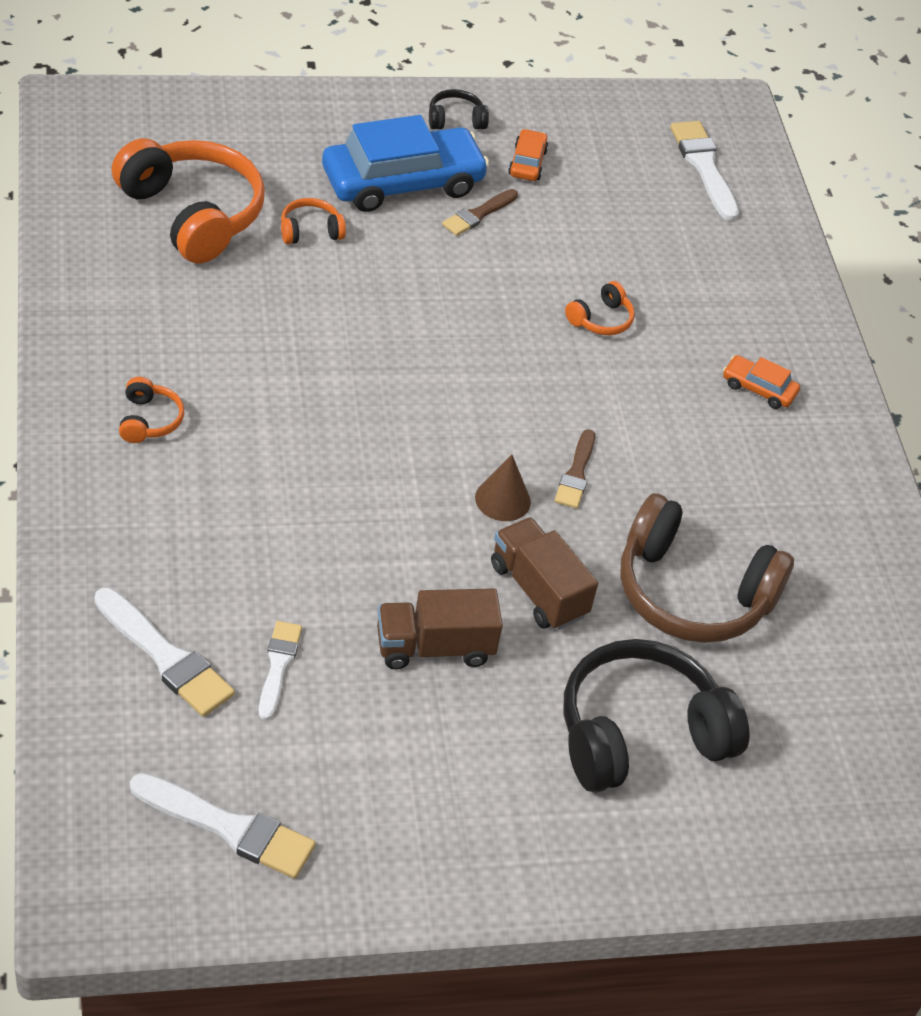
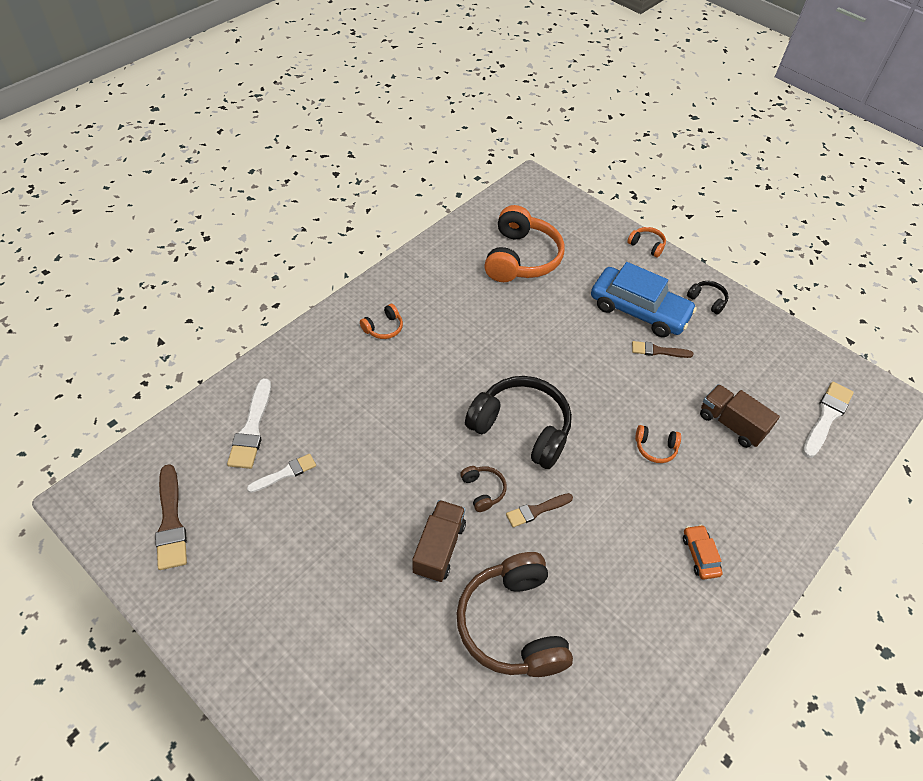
camera: 55 degrees right, 5 degrees up
white brush [130,773,316,879] -> brown brush [155,464,187,570]
orange headphones [281,198,346,244] -> orange headphones moved to [627,227,666,257]
brown truck [377,588,503,669] -> brown truck moved to [700,384,780,448]
brown cone [475,455,531,521] -> brown headphones [460,466,507,512]
orange car [508,129,548,181] -> none
black headphones [563,639,750,793] -> black headphones moved to [465,376,572,469]

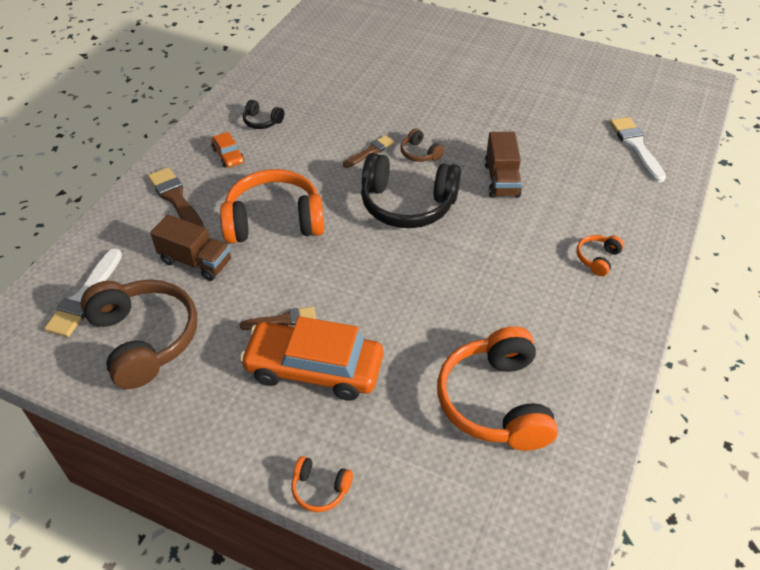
camera: 165 degrees right, 5 degrees down
brown brush [155,464,187,570] -> brown brush moved to [148,167,204,227]
white brush [247,454,316,493] -> none
brown truck [412,500,466,582] -> brown truck moved to [484,132,522,198]
brown headphones [456,552,573,677] -> brown headphones moved to [81,279,197,389]
blue car [591,262,697,337] -> orange car [240,316,383,401]
orange headphones [635,425,681,463] -> orange headphones [220,169,324,243], size x2.26
black headphones [687,281,729,315] -> black headphones moved to [243,100,284,129]

